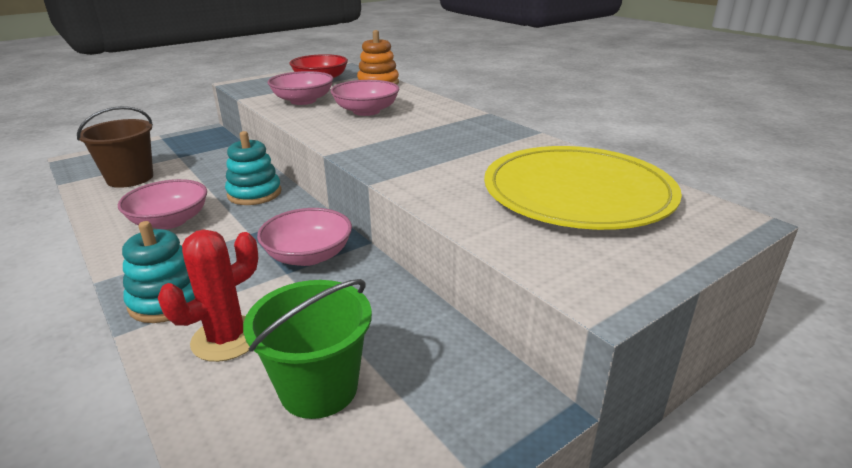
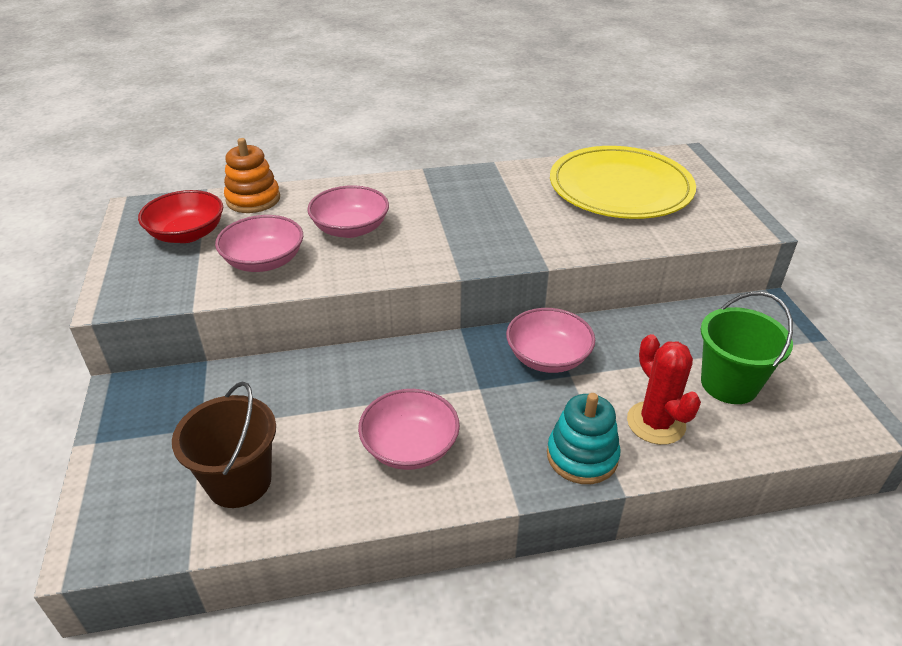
camera: 65 degrees left, 10 degrees up
turquoise stacking toy [225,131,281,205] -> none

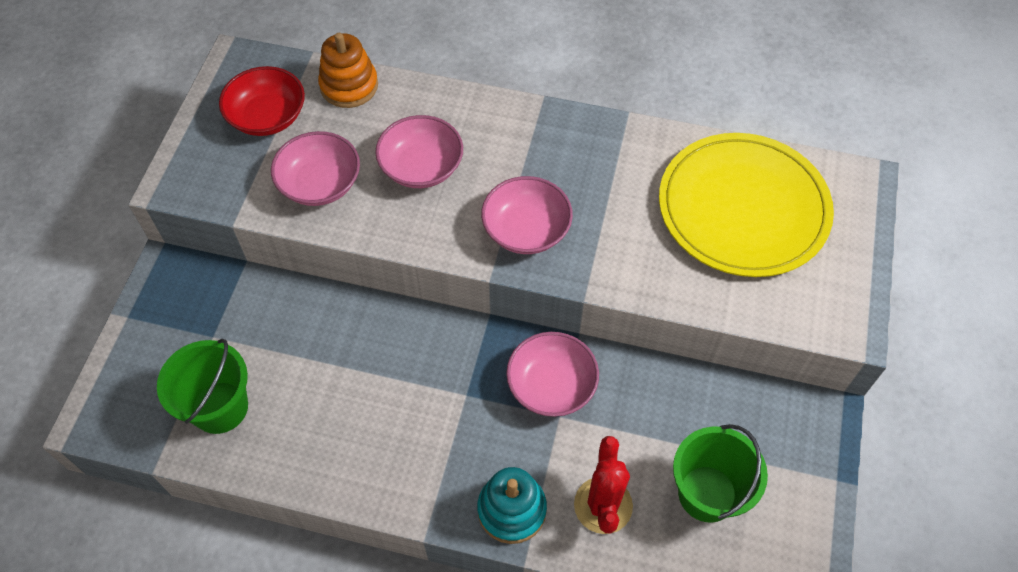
camera: 25 degrees right, 20 degrees up
brown bucket [172,381,276,508] -> green bucket [157,339,248,434]
pink bowl [358,389,460,470] -> pink bowl moved to [481,176,573,254]

